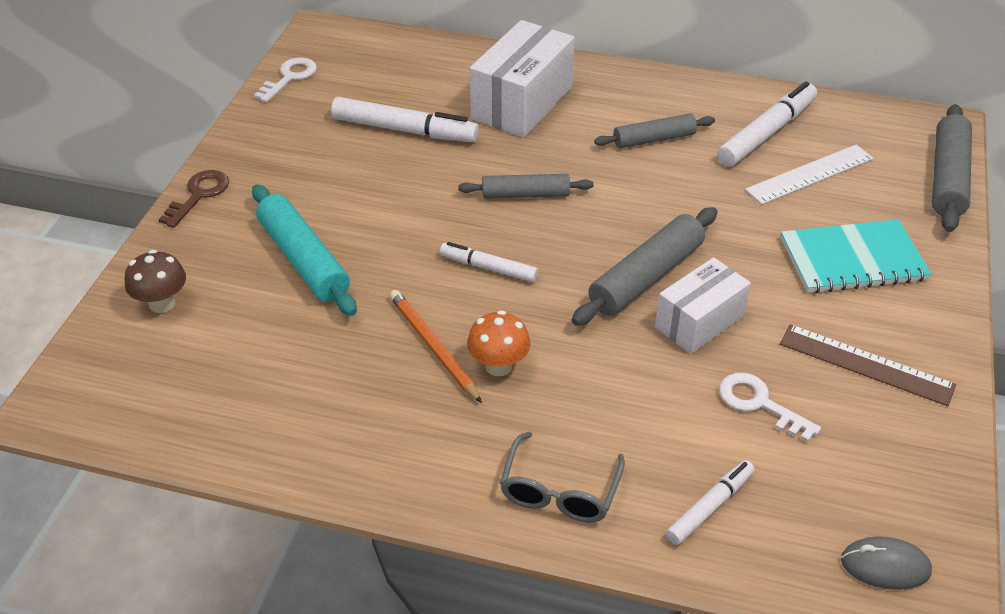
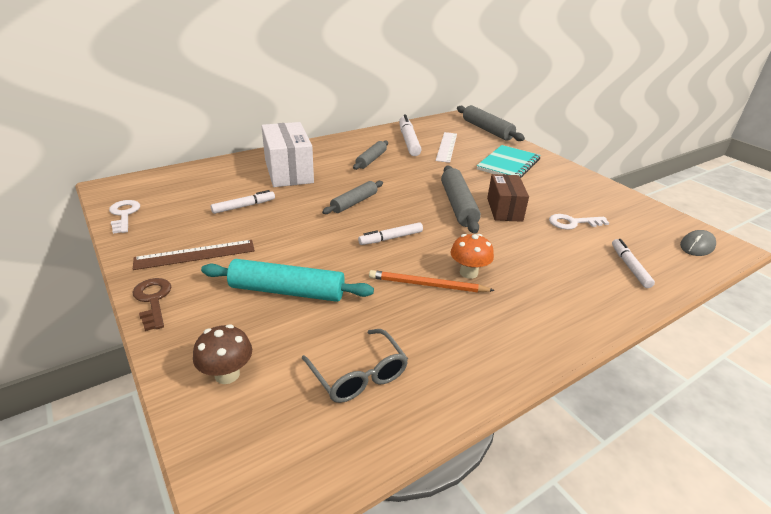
camera: 50 degrees left, 10 degrees down
white marker [331,97,479,142] -> white marker [211,190,275,214], size x0.60
grey glasses [500,432,625,522] -> grey glasses moved to [302,329,408,403]
white box [655,257,751,354] -> brown box [487,174,529,222]
brown ruler [780,324,956,406] -> brown ruler moved to [133,240,255,270]

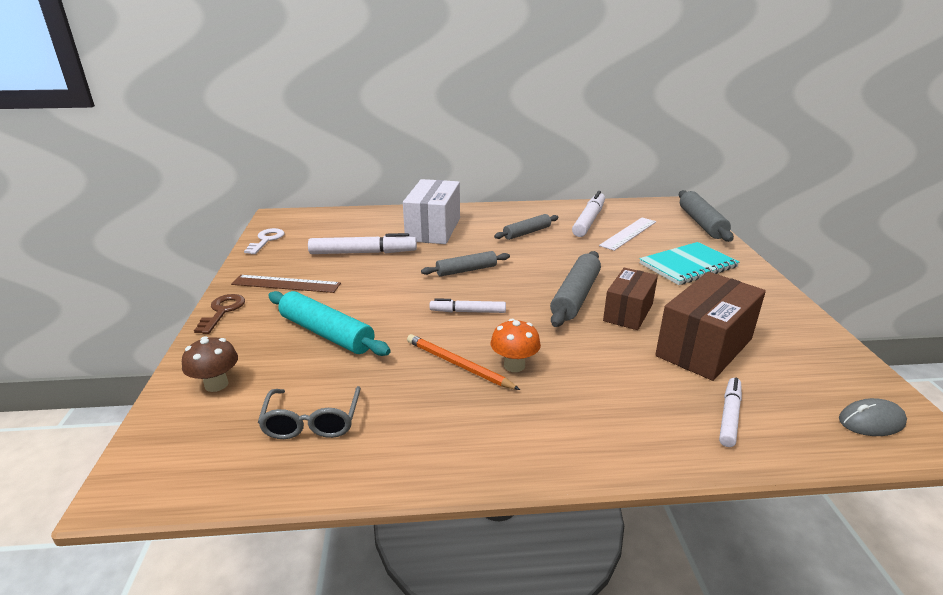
camera: 30 degrees right, 5 degrees down
white marker [211,190,275,214] -> white marker [308,233,417,254], size x1.68
white key [549,214,609,230] -> brown box [655,272,766,381]

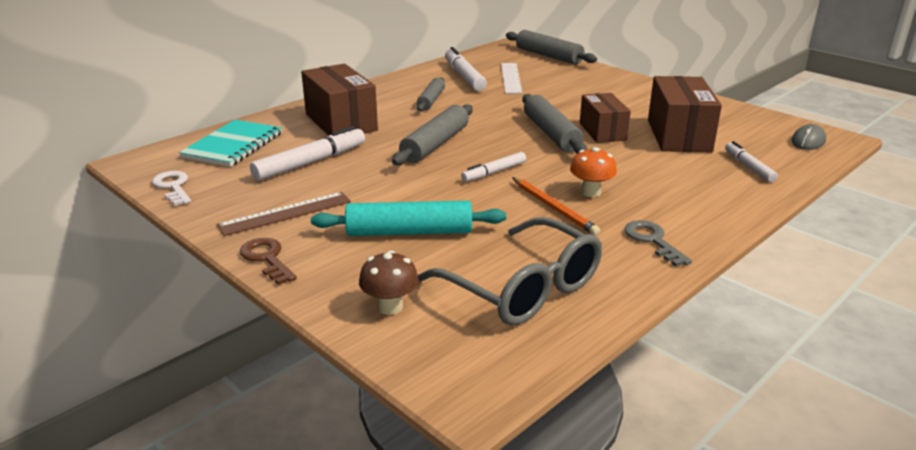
camera: 40 degrees left, 0 degrees up
grey glasses [258,386,361,439] -> grey glasses [418,217,602,325], size x1.66
white box [403,179,460,244] -> brown box [301,64,378,136]
orange pencil [407,334,520,390] -> orange pencil turned 120 degrees counterclockwise [512,177,600,236]
grey rolling pin [421,251,510,277] -> grey rolling pin [392,104,473,165], size x1.53
turquoise notebook [639,242,739,285] -> turquoise notebook moved to [179,120,282,167]
none -> grey key [625,220,692,267]

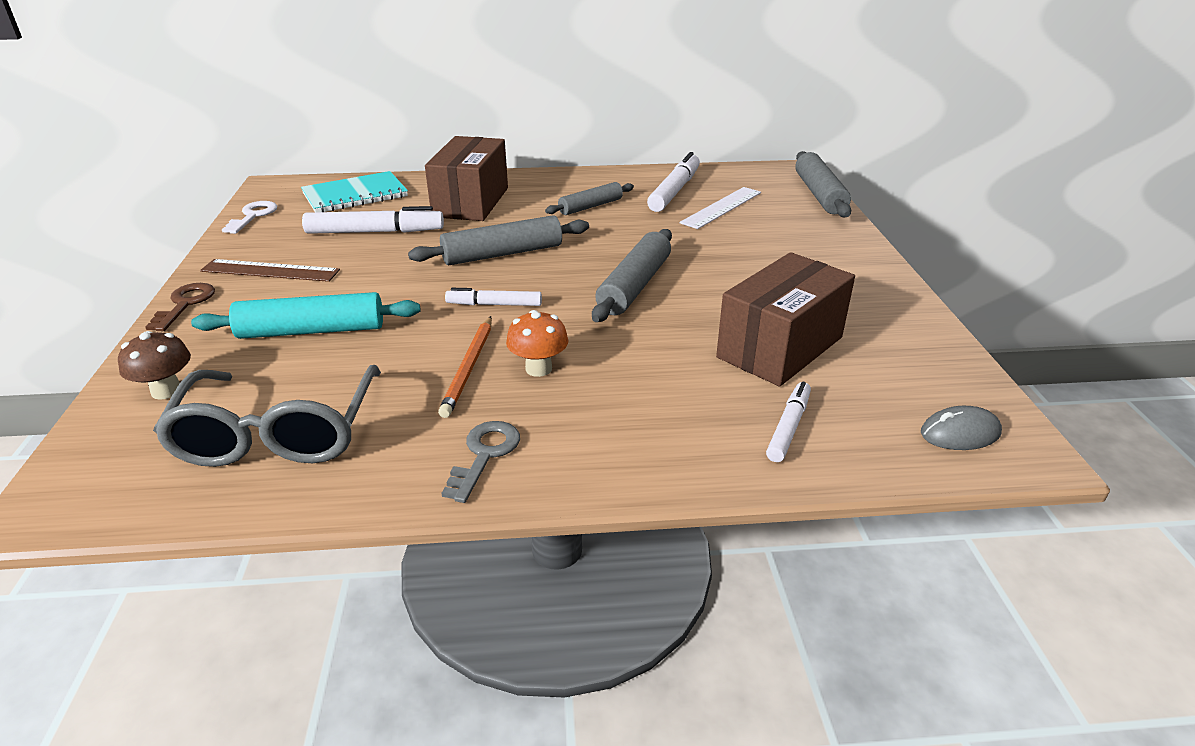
camera: 40 degrees right, 5 degrees up
turquoise rolling pin [311,201,506,236] -> turquoise rolling pin turned 45 degrees counterclockwise [191,292,420,339]
brown box [580,93,631,143] -> none

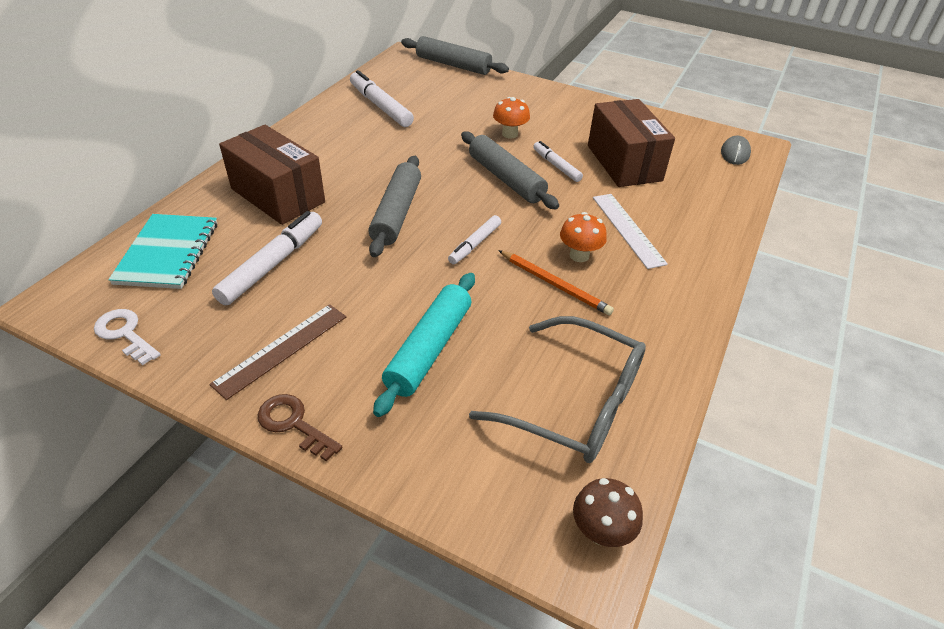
camera: 60 degrees left, 10 degrees up
brown mushroom [118,331,191,400] -> brown mushroom moved to [573,478,643,547]
grey key [442,421,520,503] -> none
grey rolling pin [545,182,634,215] -> none
white ruler [680,187,761,229] -> white ruler moved to [593,194,668,269]
white marker [766,382,811,462] -> white marker moved to [533,141,583,182]
none -> orange mushroom [493,97,530,138]

